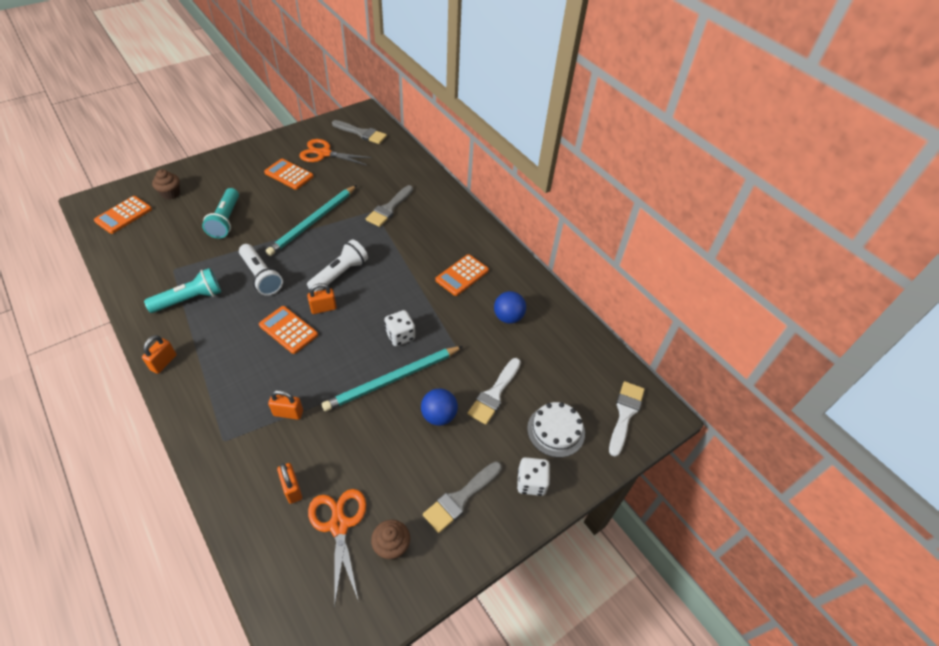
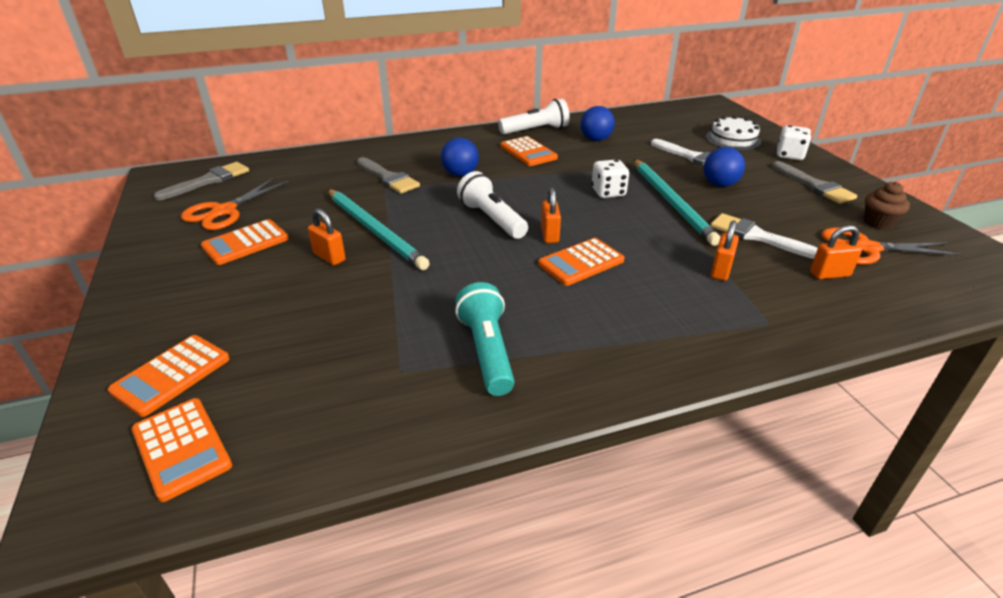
camera: 70 degrees left, 15 degrees down
orange padlock [142,335,176,374] -> orange padlock moved to [308,208,346,265]
brown cupcake [152,169,180,200] -> orange calculator [108,335,230,417]
turquoise flashlight [202,188,239,239] -> none
white flashlight [239,244,283,296] -> white flashlight moved to [498,98,570,134]
white brush [609,381,645,457] -> white brush moved to [710,213,818,259]
none -> blue ball [441,138,479,176]

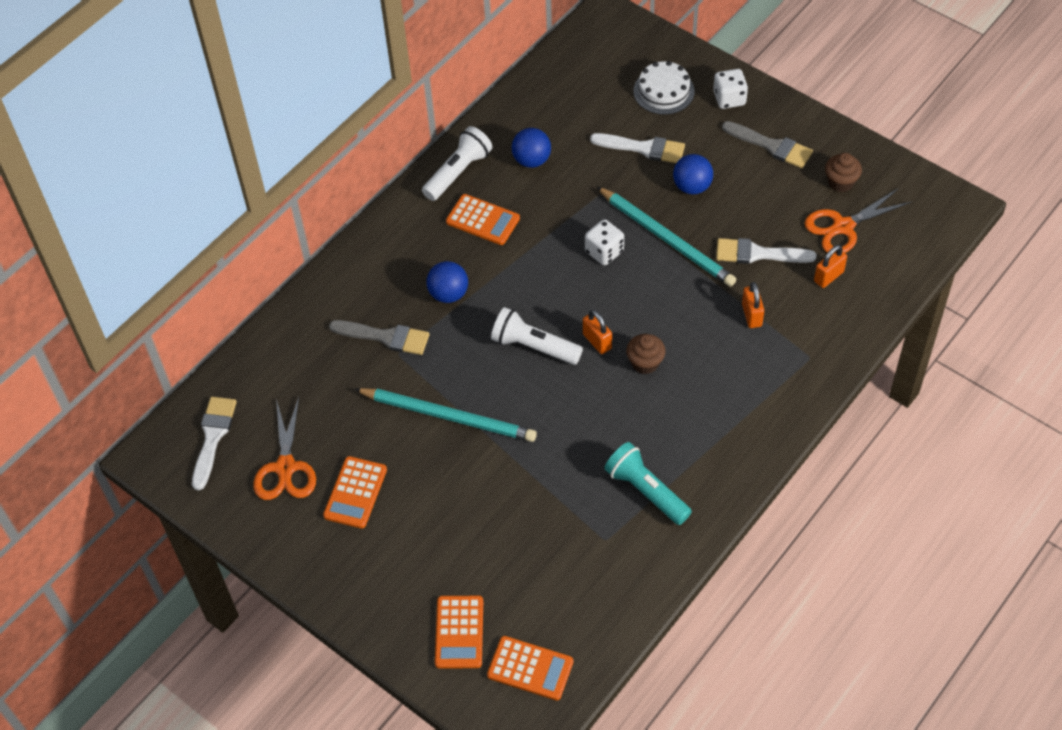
camera: 30 degrees left, 20 degrees up
grey brush [154,162,249,200] -> white brush [192,397,237,490]
orange padlock [308,208,346,265] -> none
orange calculator [538,238,625,286] -> brown cupcake [626,334,665,374]

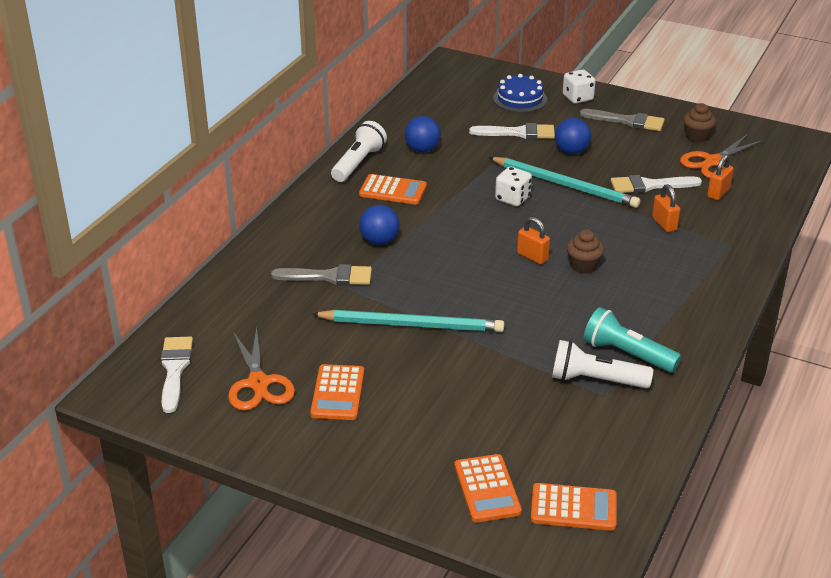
camera: 15 degrees left, 20 degrees down
white flashlight [491,307,583,365] -> white flashlight moved to [552,340,653,388]
white cake [633,61,695,115] -> blue cake [493,74,547,112]

